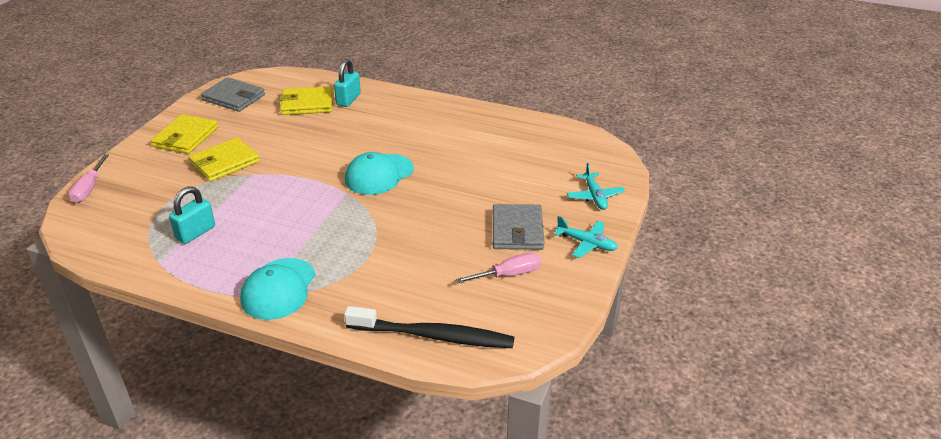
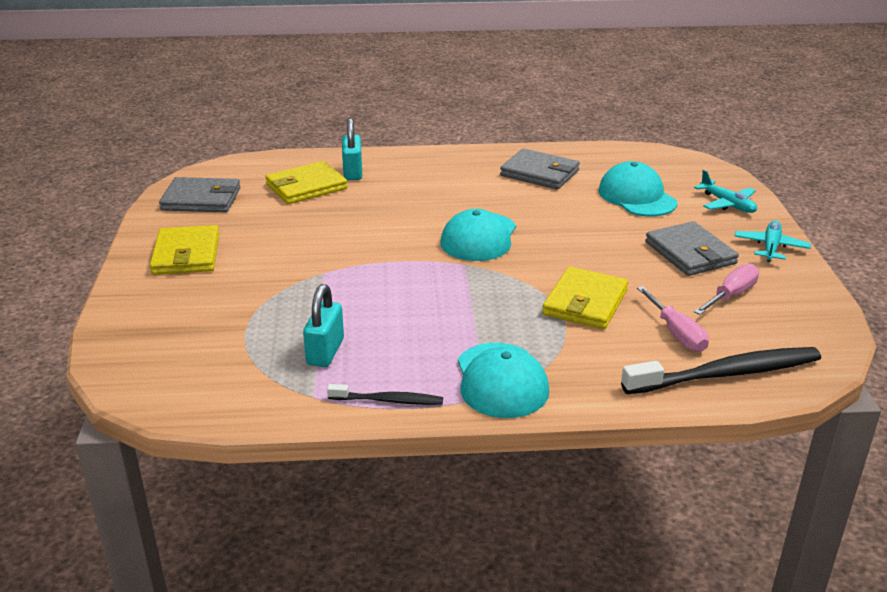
camera: 25 degrees left, 5 degrees down
pink screwdriver [68,154,109,203] -> pink screwdriver moved to [637,286,709,352]
yellow wallet [188,137,260,182] -> yellow wallet moved to [542,266,628,329]
turquoise plane [554,216,618,258] -> turquoise plane turned 75 degrees counterclockwise [734,220,811,262]
none -> black toothbrush [327,384,443,405]
none -> grey wallet [500,148,580,190]
none -> turquoise cap [598,161,677,217]

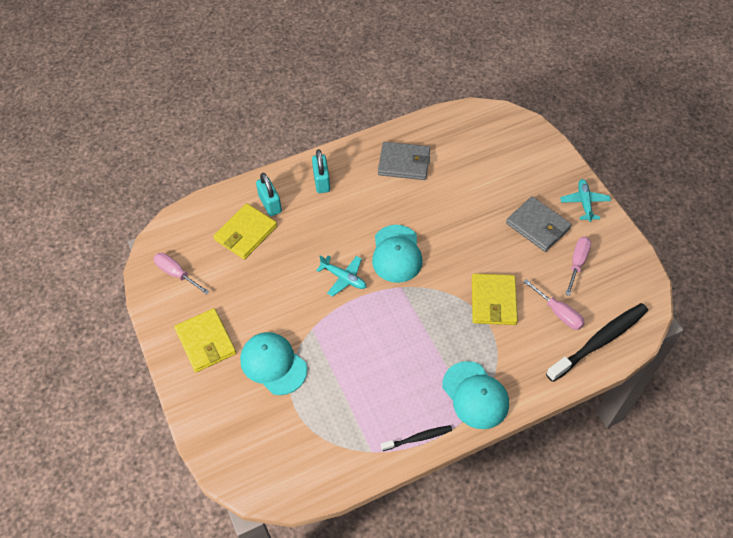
camera: 20 degrees left, 25 degrees up
grey wallet [159,177,240,212] -> pink screwdriver [153,253,210,295]
turquoise padlock [303,284,344,367] -> turquoise padlock moved to [312,149,330,193]
turquoise cap [598,161,677,217] -> turquoise cap moved to [240,332,307,395]
turquoise plane [694,170,757,213] -> turquoise plane moved to [316,255,366,297]

